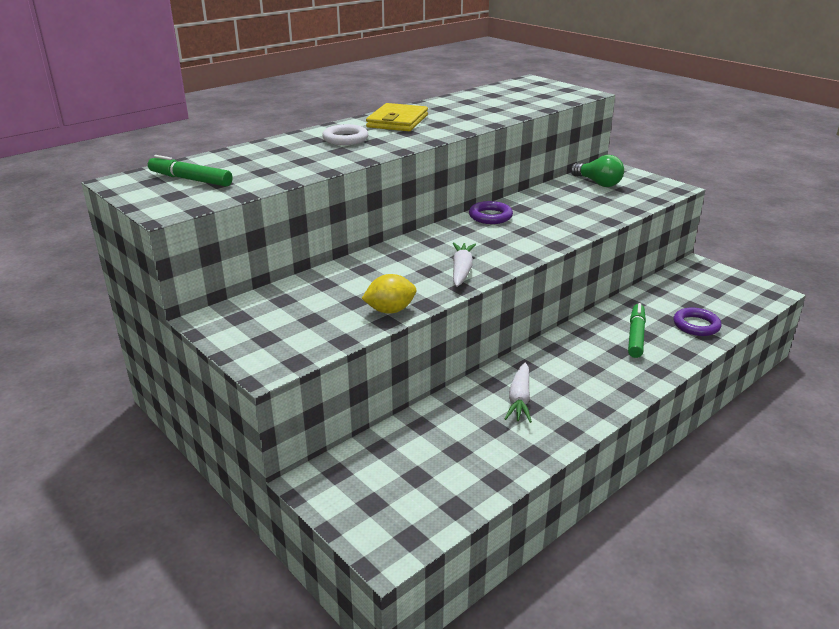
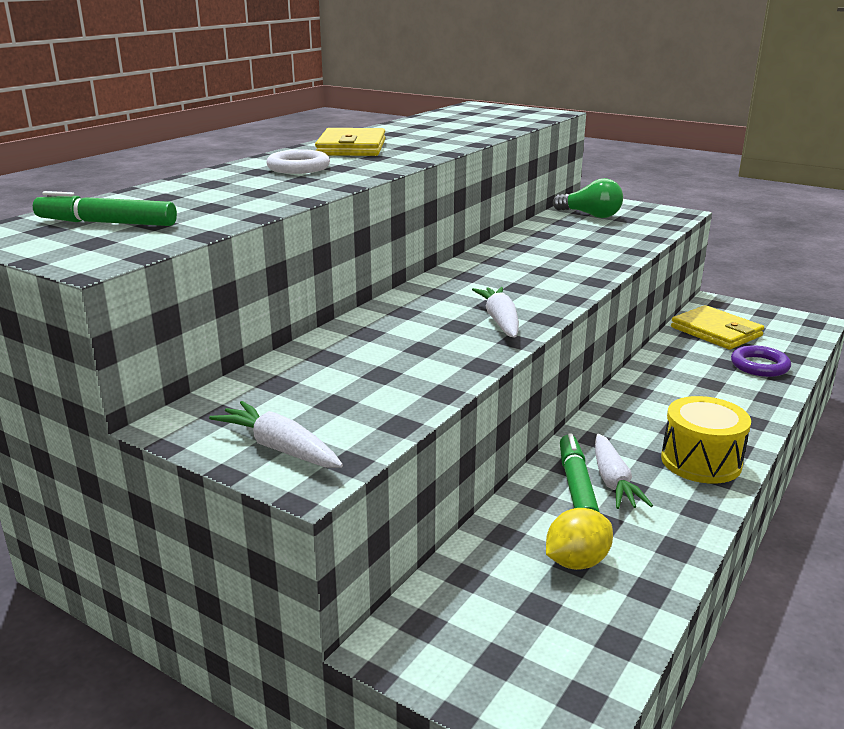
camera: 15 degrees left, 5 degrees down
yellow lemon [362,274,416,314] -> yellow lemon moved to [546,508,613,570]
purple ring [469,201,513,224] -> none
green marker [628,303,646,358] -> green marker moved to [560,433,600,513]
none -> white carrot [209,401,343,468]
none -> yellow drum [661,396,751,484]
none -> yellow wallet [671,305,764,349]

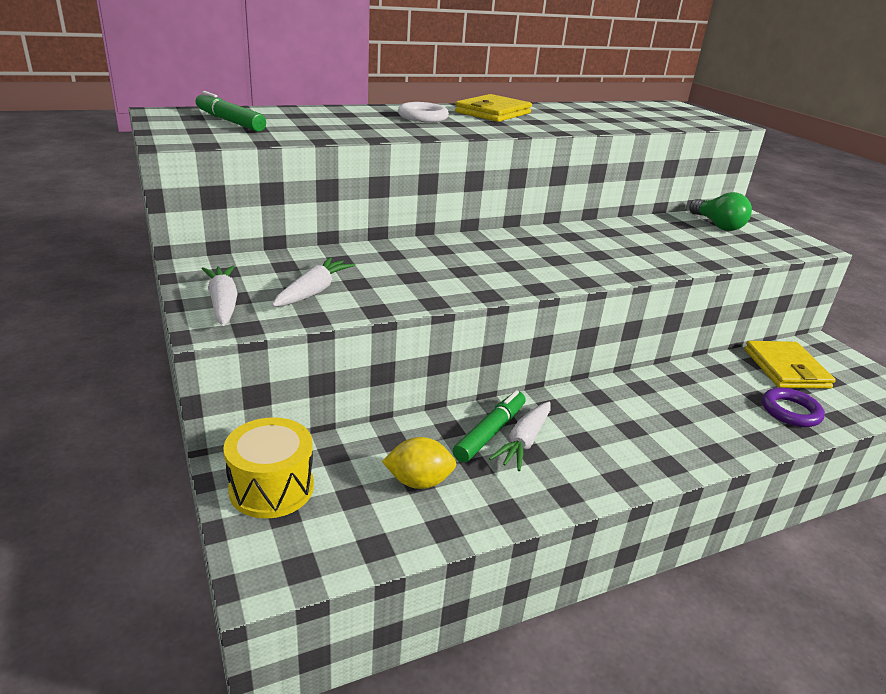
camera: 30 degrees right, 5 degrees up
white carrot [472,287,519,338] -> white carrot moved to [272,257,355,307]
yellow drum [661,396,751,484] -> yellow drum moved to [223,417,314,519]

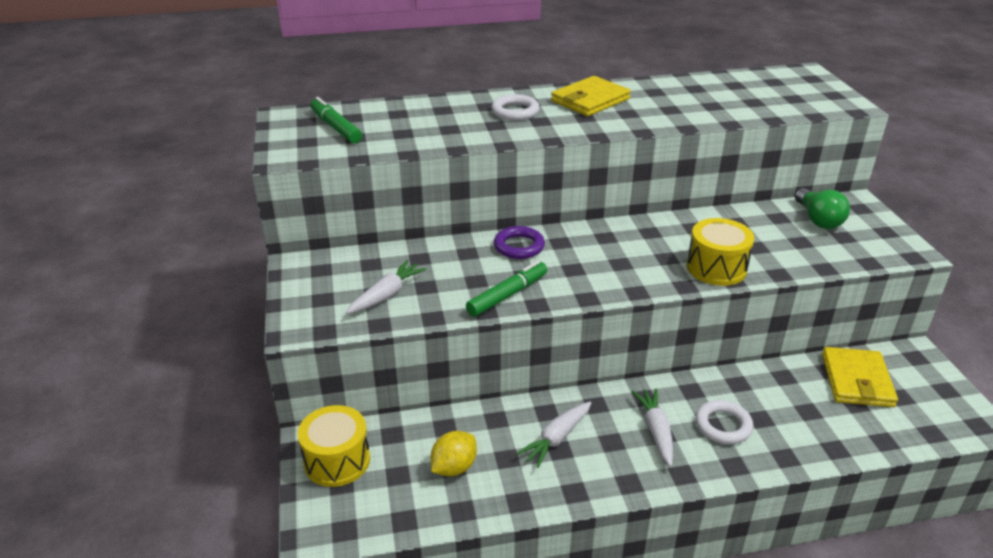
camera: 15 degrees right, 5 degrees up
white carrot [202,265,238,326] -> white carrot moved to [631,388,673,467]
yellow lemon [382,437,456,489] -> yellow lemon turned 60 degrees counterclockwise [431,431,477,476]
green marker [453,390,525,462] -> green marker moved to [466,261,547,317]
purple ring [762,388,825,427] -> purple ring moved to [494,226,545,259]
none -> yellow drum [687,218,754,286]
none -> white ring [696,400,753,444]

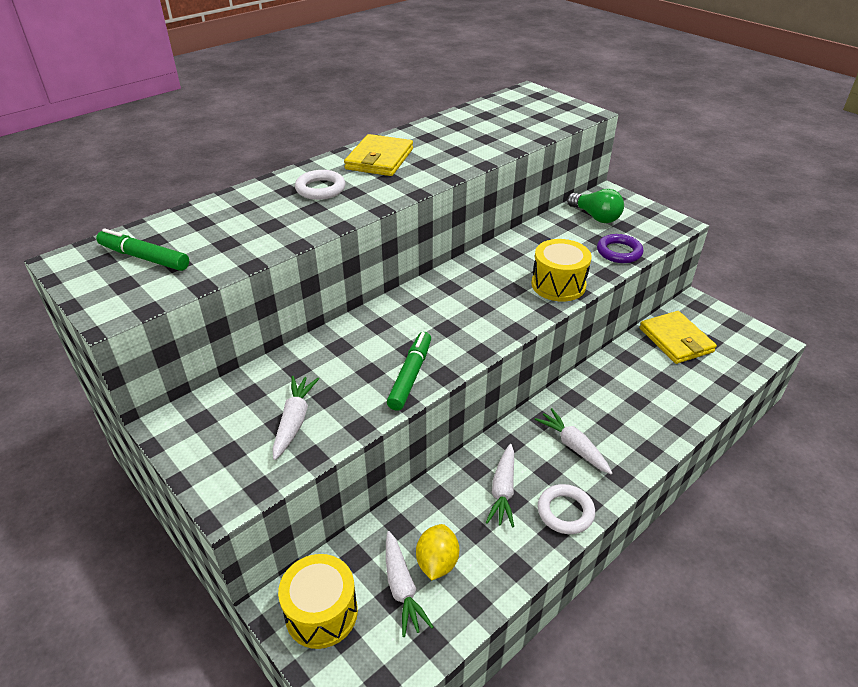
camera: 30 degrees left, 5 degrees up
purple ring [494,226,545,259] -> purple ring moved to [597,234,643,263]
white ring [696,400,753,444] -> white ring moved to [538,484,595,534]
none -> white carrot [386,531,433,637]

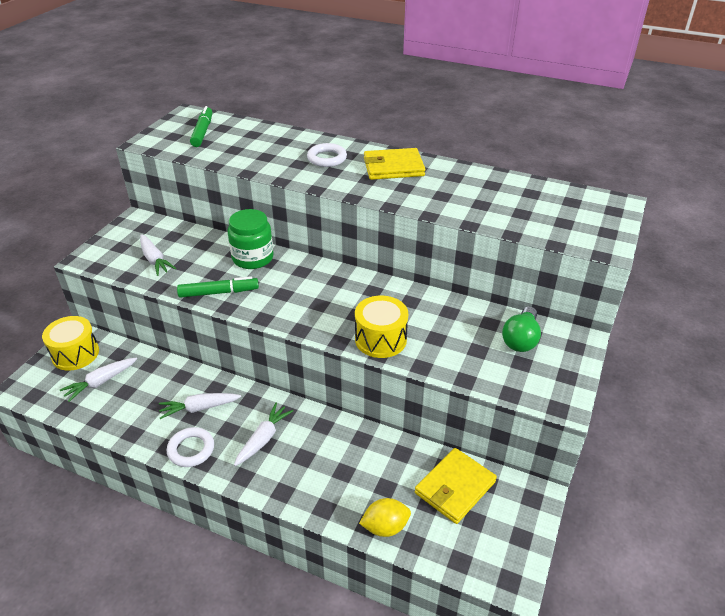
camera: 65 degrees right, 0 degrees up
white carrot [272,376,319,460] -> white carrot turned 75 degrees clockwise [140,234,176,276]
yellow lemon [416,524,459,580] -> yellow lemon moved to [359,498,411,537]
purple ring [597,234,643,263] -> none
none -> green jar [228,209,274,269]

